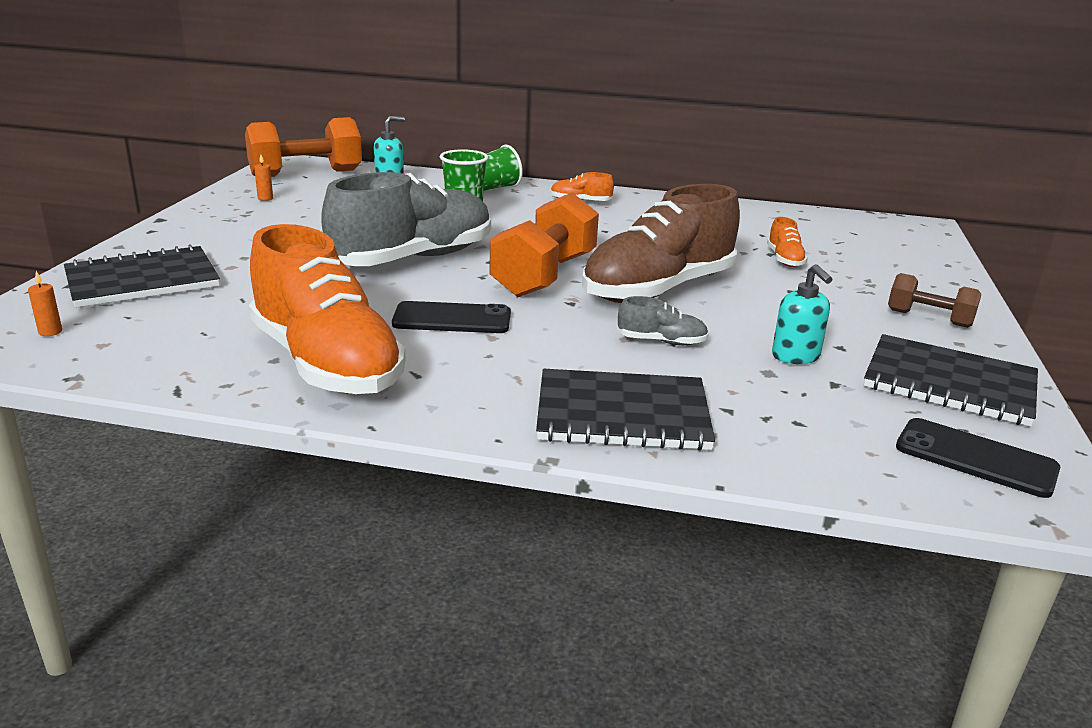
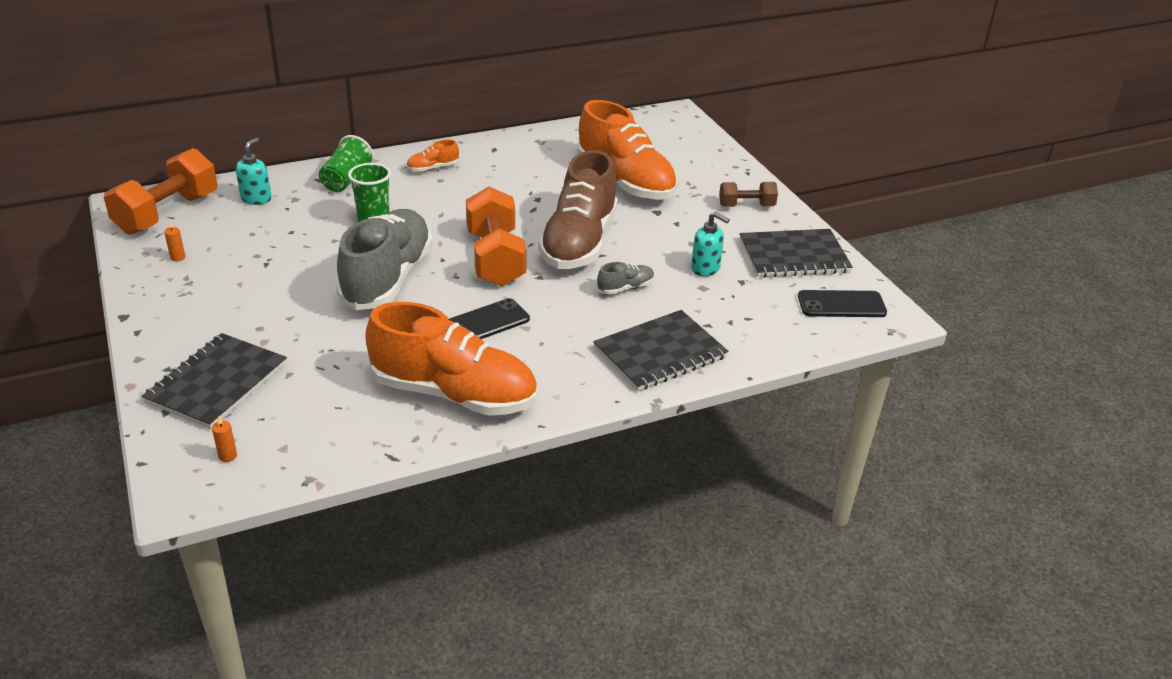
camera: 35 degrees left, 10 degrees up
orange shoe [767,217,808,267] -> orange shoe [577,100,678,200], size x2.46

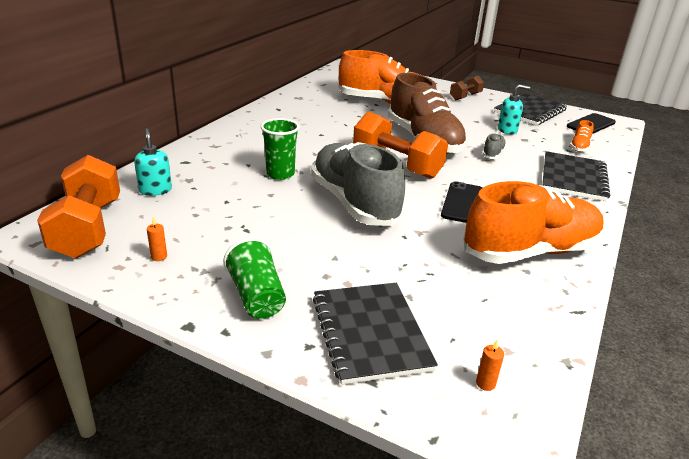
camera: 40 degrees left, 5 degrees down
green cup [319,135,374,192] -> green cup moved to [223,238,286,319]
orange shoe [406,140,459,172] -> orange shoe moved to [570,120,594,152]

